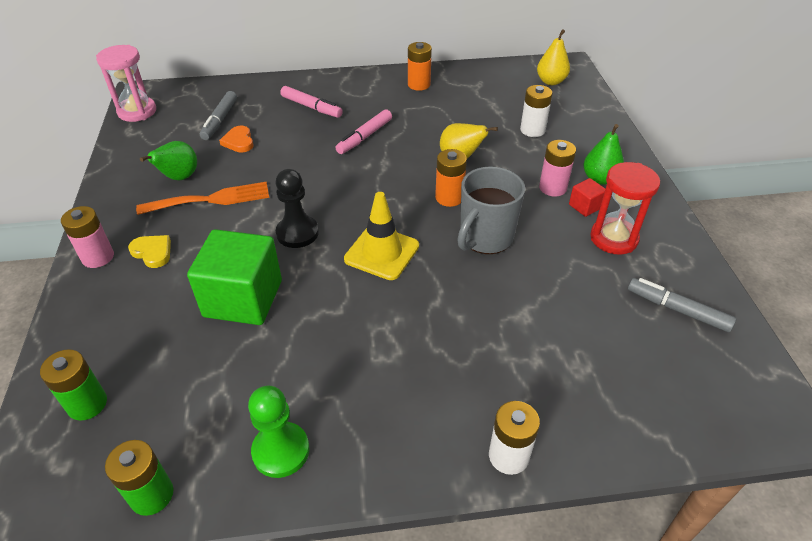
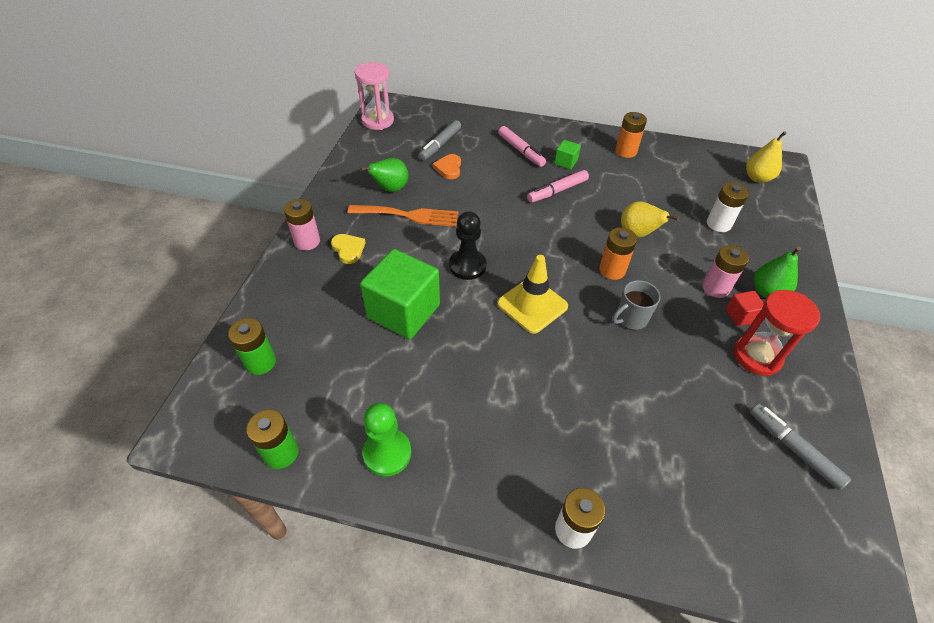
camera: 20 degrees right, 5 degrees up
grey mug [457,167,525,254] -> grey mug [612,280,660,330], size x0.62
none -> green cube [554,140,581,169]

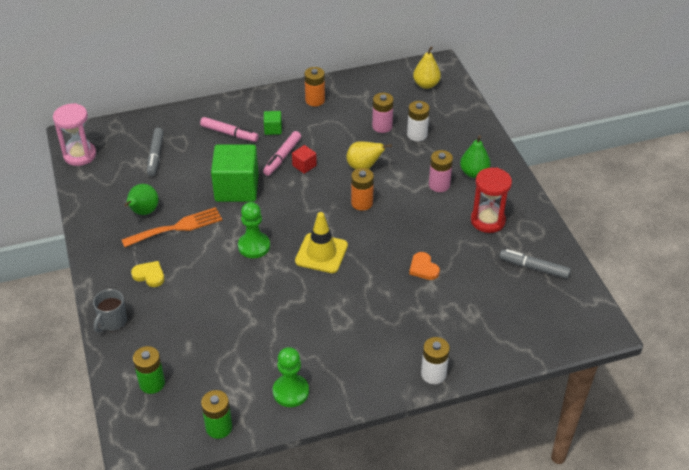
camera: 30 degrees left, 5 degrees down
pink battery [284,199,320,250] -> pink battery moved to [372,93,394,133]
green cube [360,249,440,339] -> green cube moved to [211,145,259,202]
orange heart [433,154,461,179] -> orange heart moved to [409,252,440,280]
black pawn [449,211,487,280] -> green pawn [238,202,270,258]
grey mug [612,280,660,330] -> grey mug moved to [93,289,127,332]
red cube [725,291,764,326] -> red cube moved to [292,145,317,174]

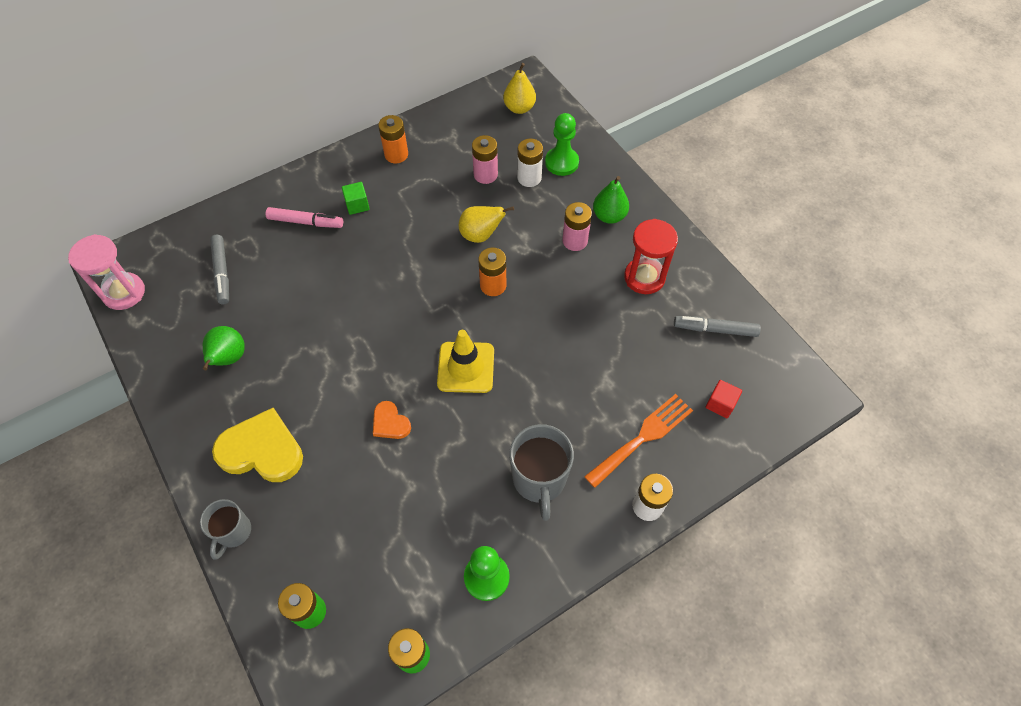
camera: 15 degrees left, 15 degrees up
orange fork [122,207,222,247] -> orange fork moved to [584,394,693,488]
yellow heart [131,261,164,287] -> yellow heart [212,408,303,482], size x1.95
green cube [211,145,259,202] -> none
green pawn [238,202,270,258] -> green pawn moved to [545,113,579,176]
pink marker [263,131,301,176] -> none
red cube [292,145,317,174] -> red cube moved to [705,380,742,419]
orange heart [409,252,440,280] -> orange heart moved to [373,401,411,439]
none -> grey mug [509,424,574,521]

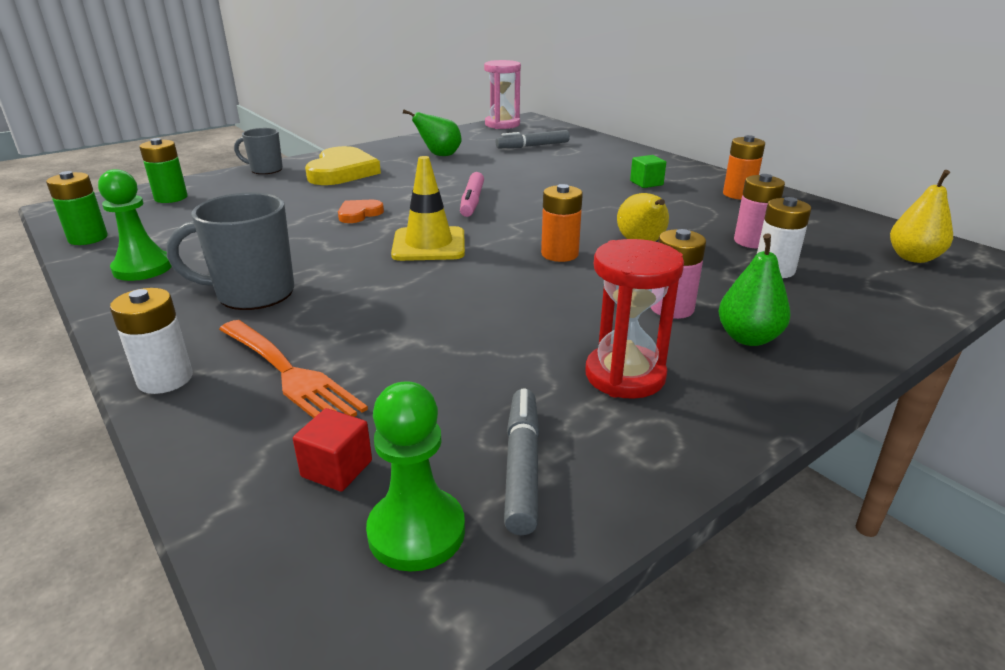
camera: 85 degrees right, 30 degrees down
pink marker [266,207,343,228] -> pink marker moved to [460,172,484,217]
green pawn [545,113,579,176] -> green pawn moved to [366,381,465,572]

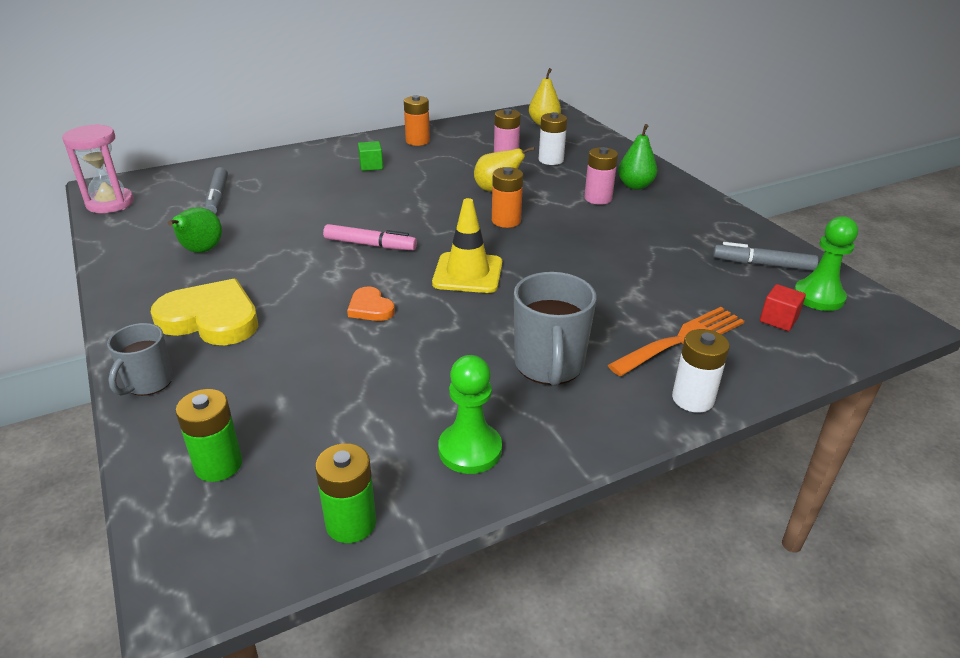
camera: 80 degrees left, 5 degrees up
red hourglass [585,239,684,399] -> none

